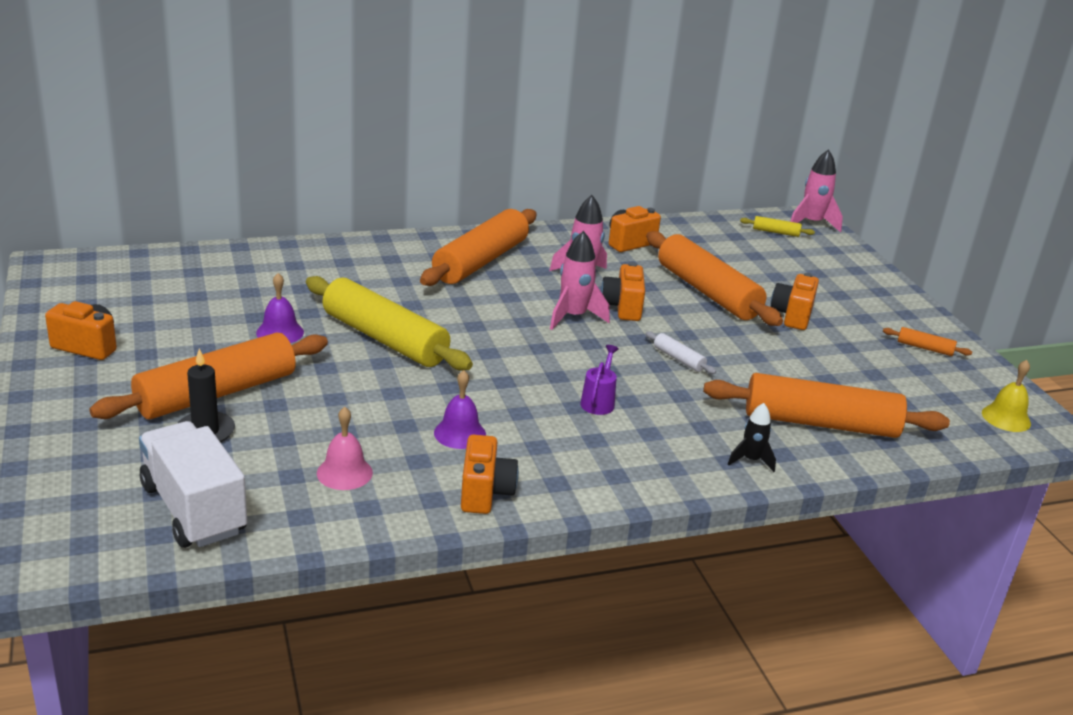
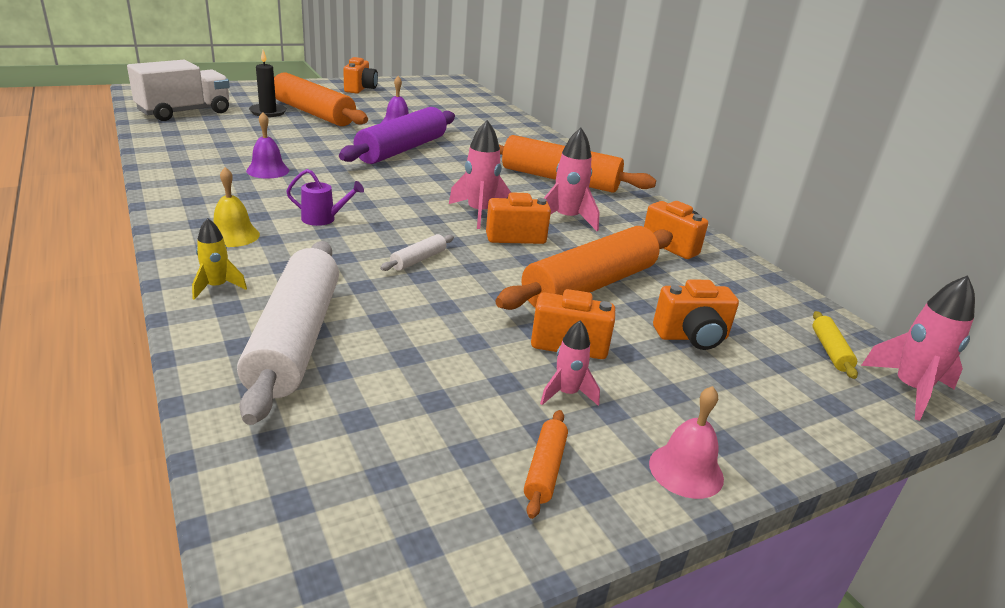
camera: 80 degrees right, 0 degrees up
yellow rolling pin [306,276,473,370] -> purple rolling pin [339,107,455,164]
pink bell [317,407,373,490] -> pink bell moved to [649,386,724,499]
orange camera [461,435,519,514] -> orange camera moved to [653,280,739,350]
orange rolling pin [703,373,950,438] -> white rolling pin [237,241,339,425]
black rocket [728,403,776,472] -> yellow rocket [192,218,247,300]
yellow bell [982,360,1031,432] -> yellow bell moved to [213,167,260,247]
none -> pink rocket [540,320,600,406]

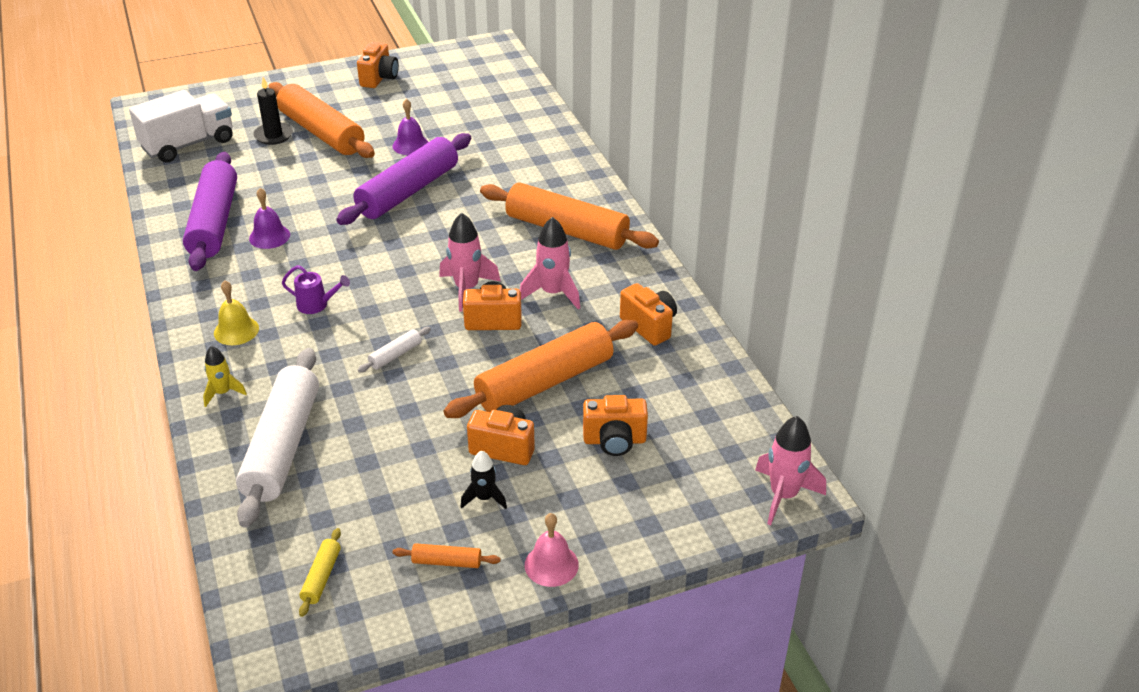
camera: 10 degrees right, 10 degrees up
orange rolling pin [524,410,568,519] -> orange rolling pin turned 75 degrees clockwise [393,543,501,568]
pink rocket [540,320,600,406] -> black rocket [461,451,507,509]
yellow rolling pin [812,311,858,379] -> yellow rolling pin moved to [299,528,341,617]
none -> purple rolling pin [183,152,237,271]

